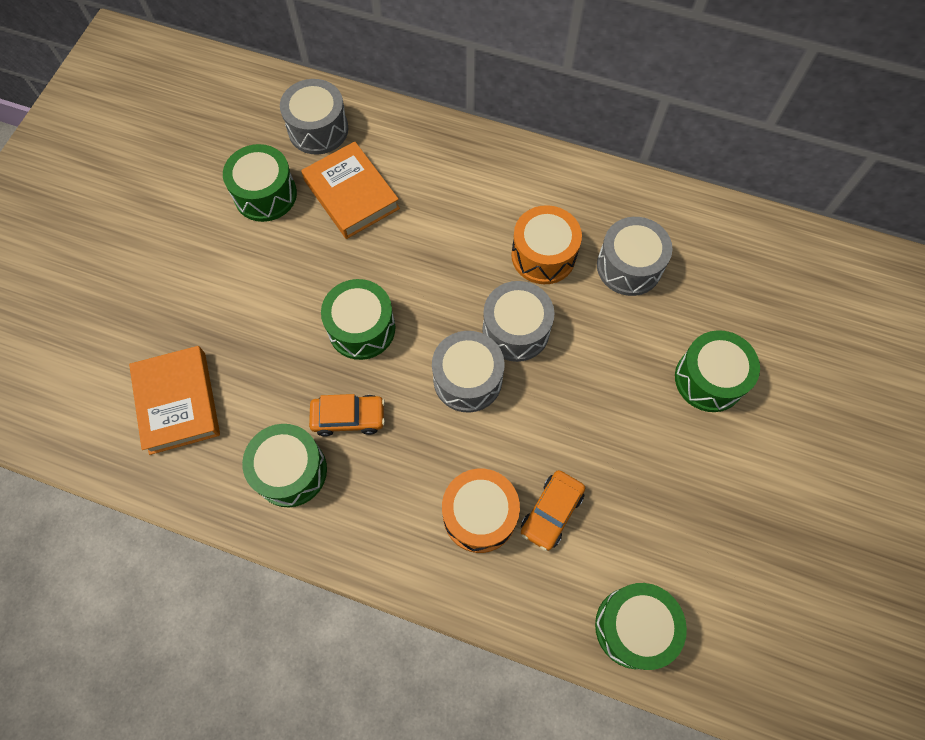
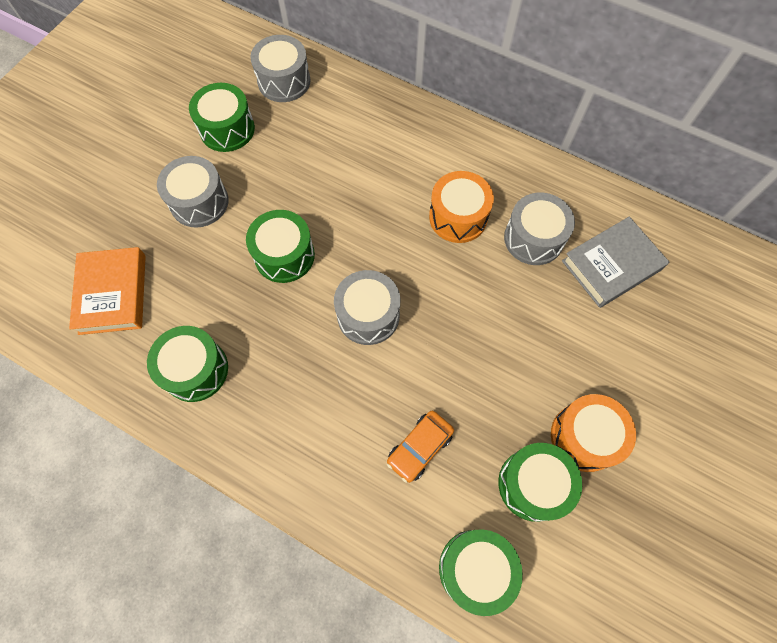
camera: 10 degrees right, 0 degrees up
orange book [301,141,400,239] -> none
orange car [309,394,385,437] -> none
orange drum [442,469,520,553] -> orange drum moved to [551,394,636,472]
grey drum [482,281,554,362] -> grey drum moved to [157,156,228,228]
green drum [675,330,760,412] -> green drum moved to [498,443,582,522]
none -> grey book [562,217,669,308]

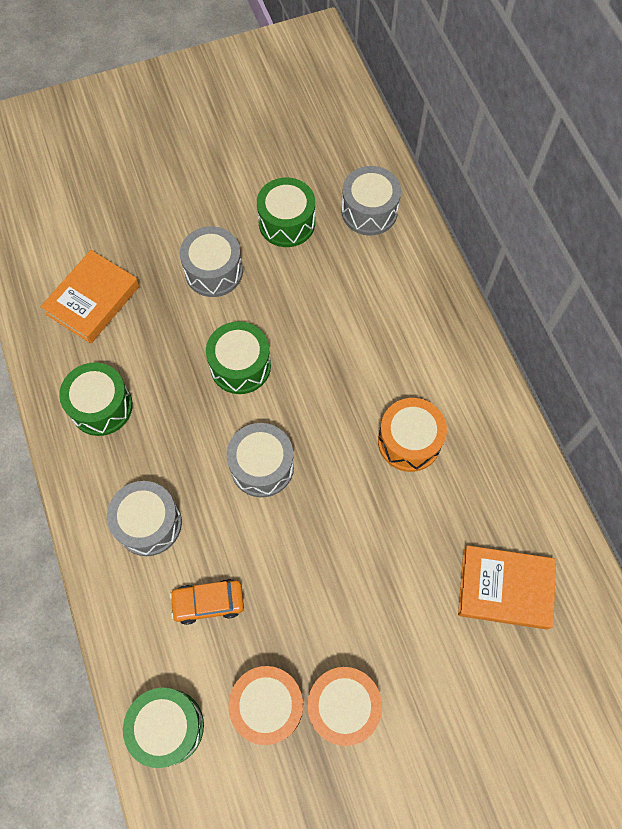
camera: 40 degrees right, 0 degrees up
green drum [498,443,582,522] -> orange drum [229,666,303,745]
grey drum [504,193,575,265] -> grey drum moved to [107,481,182,556]
grey book [562,217,669,308] -> orange book [458,545,556,630]

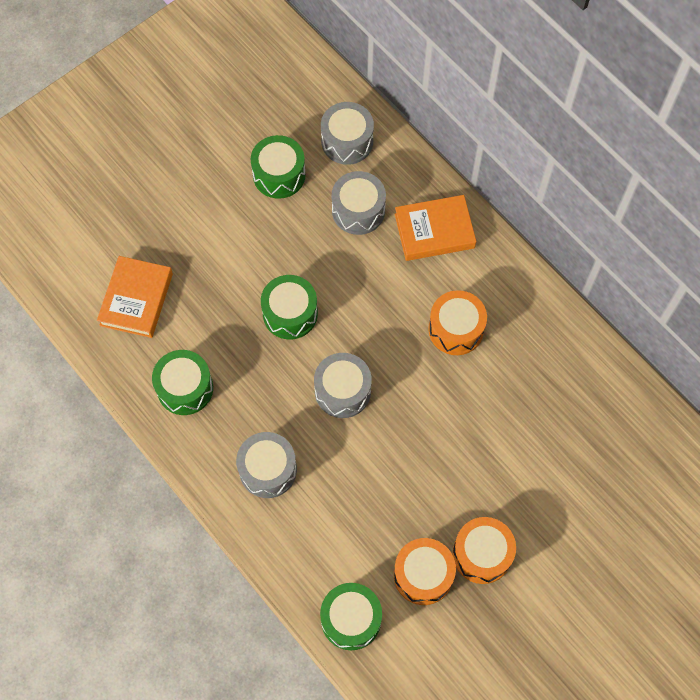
camera: 20 degrees left, 0 degrees up
orange car [170,579,244,625] -> none
grey drum [180,226,243,297] -> grey drum moved to [331,171,386,235]
orange book [458,545,556,630] -> orange book moved to [395,195,476,261]

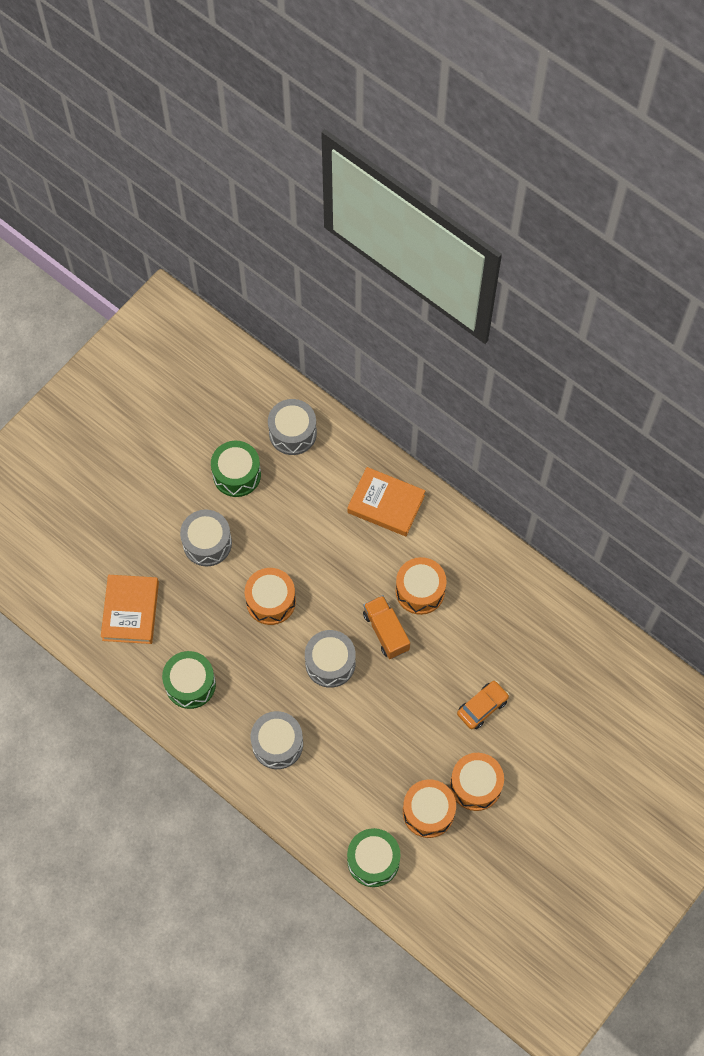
camera: 10 degrees left, 0 degrees up
green drum [261,275,318,339] -> orange drum [245,568,296,625]
grey drum [331,171,386,235] -> grey drum moved to [180,509,232,566]
orange book [395,195,476,261] -> orange book turned 45 degrees clockwise [347,467,425,536]
none -> orange truck [363,595,410,659]
none -> orange car [457,681,509,729]

